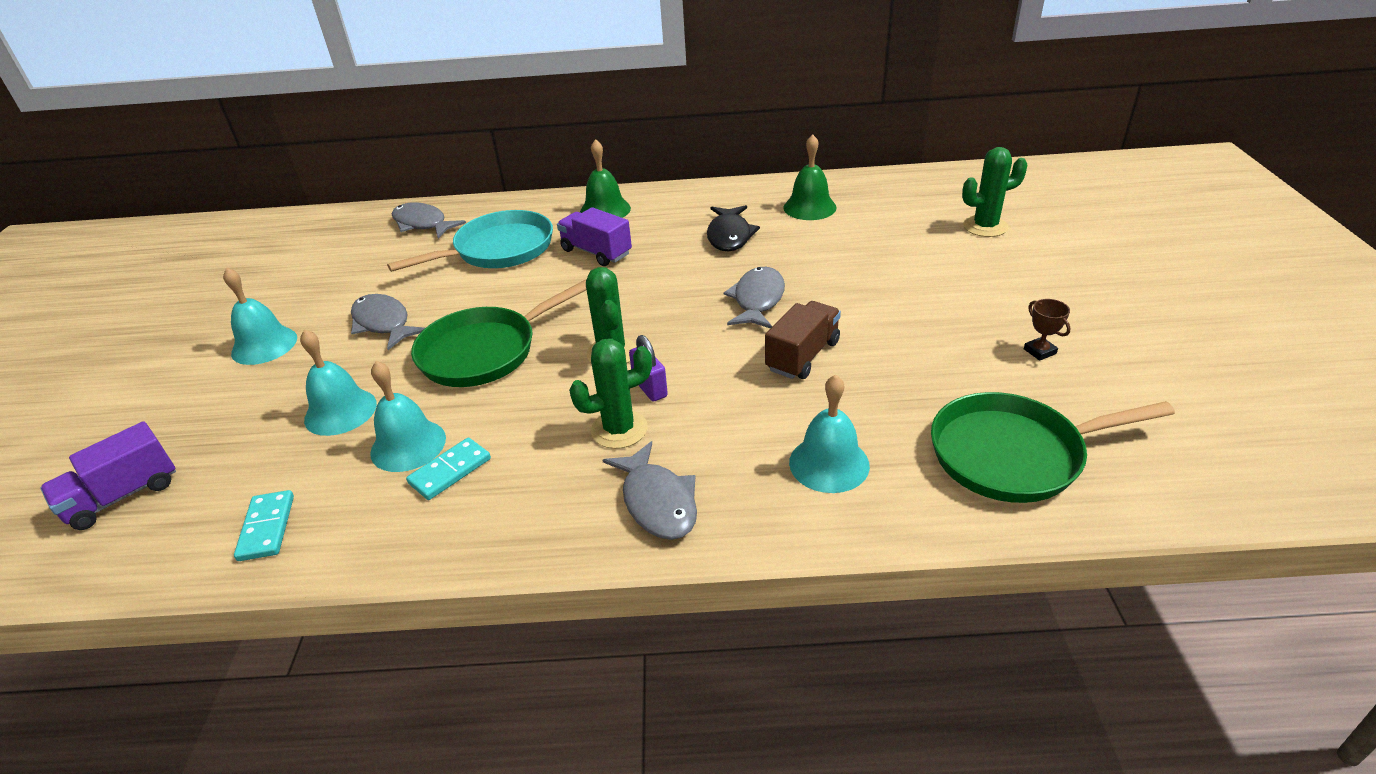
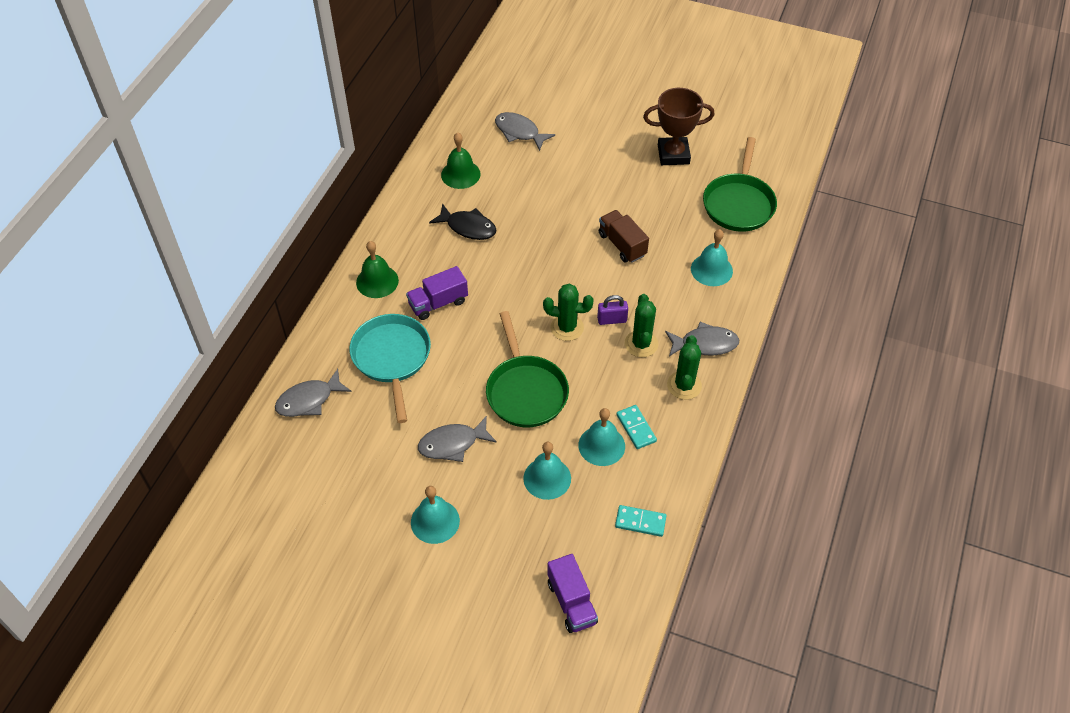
camera: 70 degrees left, 15 degrees up
grey fish [724,267,785,328] -> grey fish moved to [495,112,555,151]
green cactus [962,147,1028,237] -> green cactus moved to [667,335,702,400]
brown trophy [1024,299,1071,361] -> brown trophy [643,88,714,165], size x2.33

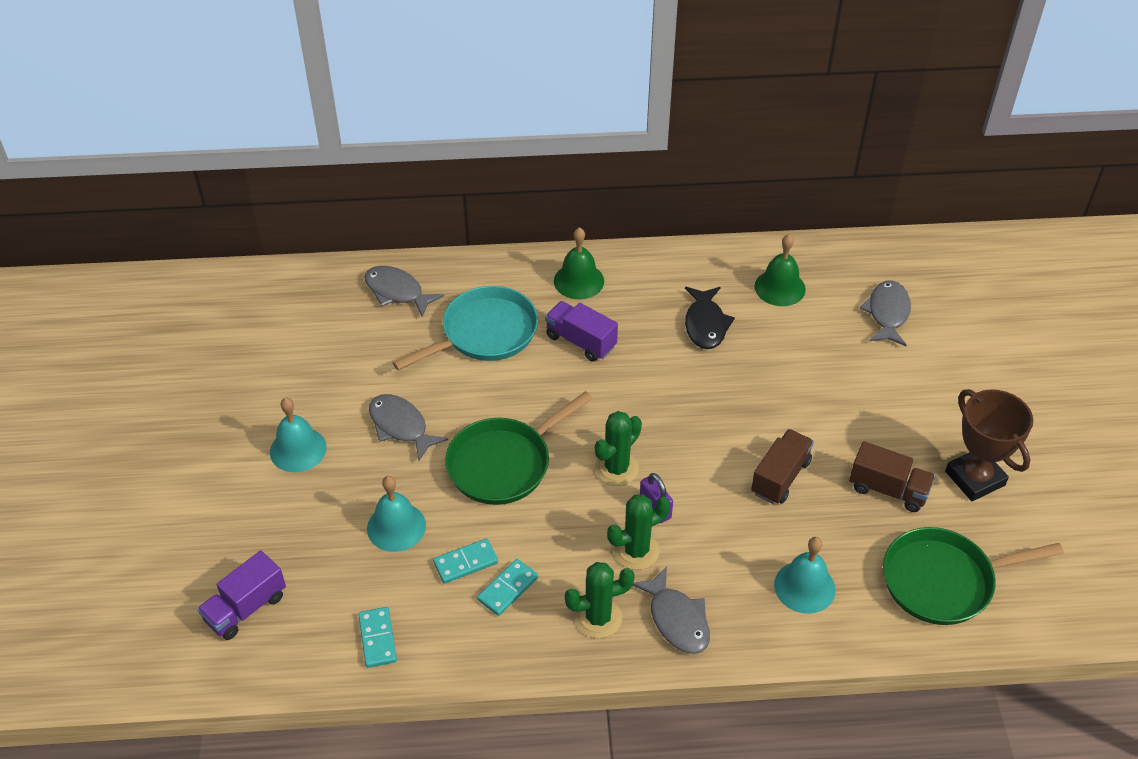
camera: 65 degrees right, 5 degrees down
green cactus [543,284,594,341] -> green cactus turned 60 degrees clockwise [595,411,642,486]
turquoise bell [578,408,625,466] -> turquoise domino [433,538,498,584]
none -> brown truck [849,441,935,512]

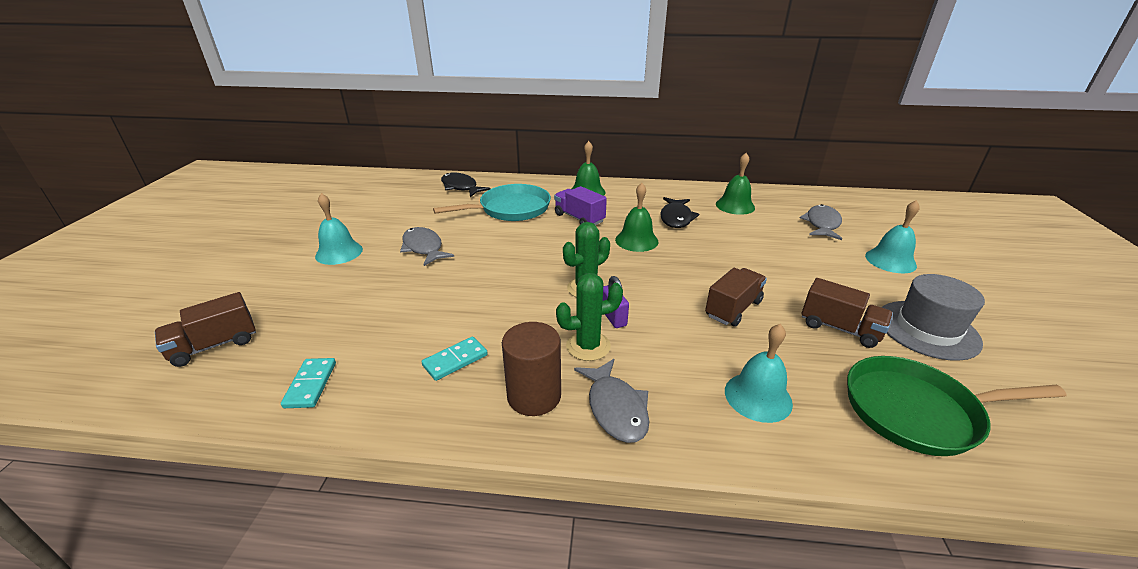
camera: 10 degrees right, 15 degrees down
purple truck [197,550,286,640] -> brown truck [155,292,256,367]
grey fish [365,266,444,317] -> black fish [441,172,491,197]
turquoise bell [367,476,426,552] -> turquoise bell moved to [865,200,920,273]
turquoise domino [433,538,498,584] -> none
green pan [445,391,593,505] -> none
green cactus [565,562,635,638] -> brown cylinder [502,322,561,416]
brown trophy [945,389,1033,501] -> grey hat [882,274,985,361]
none -> green bell [615,183,659,252]

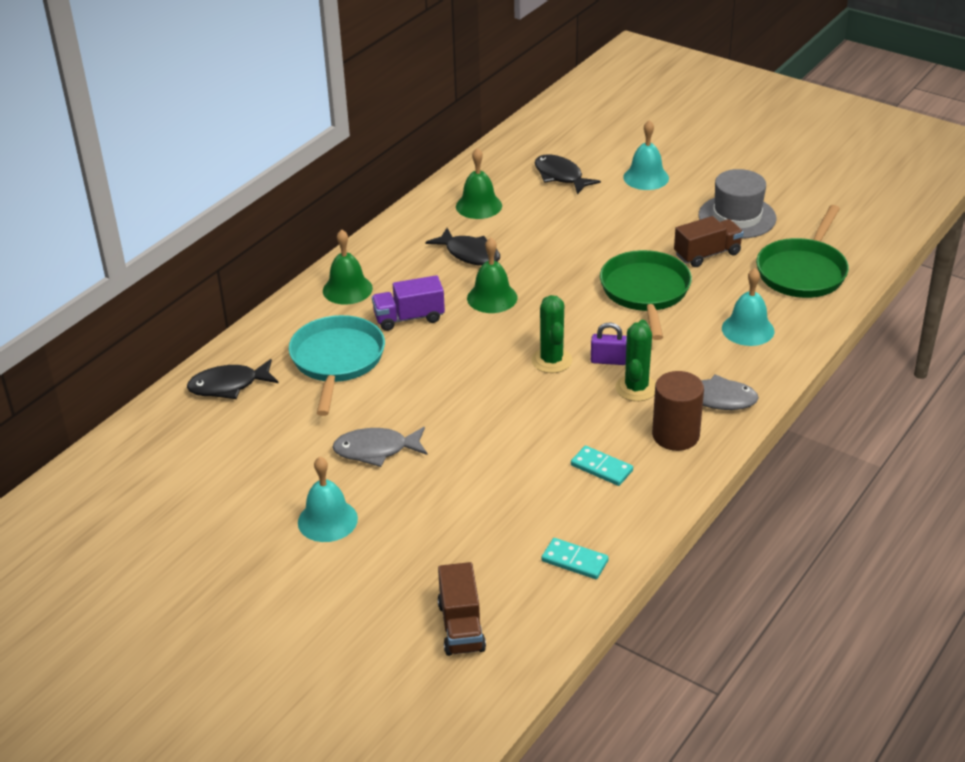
camera: 60 degrees left, 5 degrees up
turquoise domino [421,336,488,381] -> turquoise domino turned 45 degrees counterclockwise [571,446,633,486]
brown truck [705,268,767,327] -> green pan [600,250,692,340]
grey fish [800,204,842,240] -> black fish [535,155,601,194]

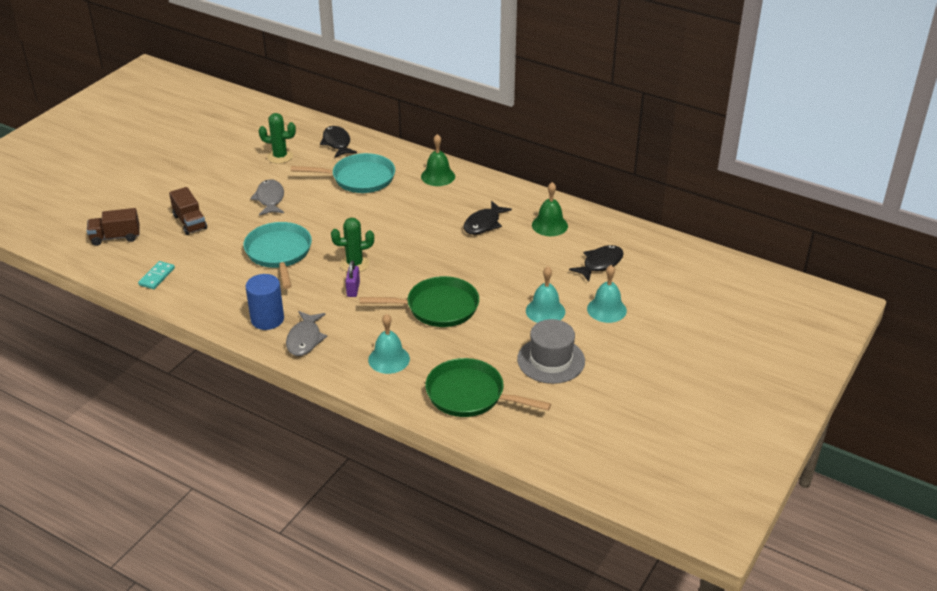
camera: 85 degrees right, 0 degrees up
turquoise bell [298,457,358,542] -> turquoise bell moved to [526,266,565,323]
purple truck [372,275,445,331] -> none
green bell [467,237,517,313] -> none
turquoise domino [571,446,633,486] -> none
green cactus [616,320,656,401] -> green cactus moved to [259,113,296,164]
brown cylinder [652,371,704,451] -> blue cylinder [246,274,284,330]
brown truck [674,216,744,267] -> brown truck moved to [169,187,207,235]
none -> turquoise pan [243,222,312,289]

